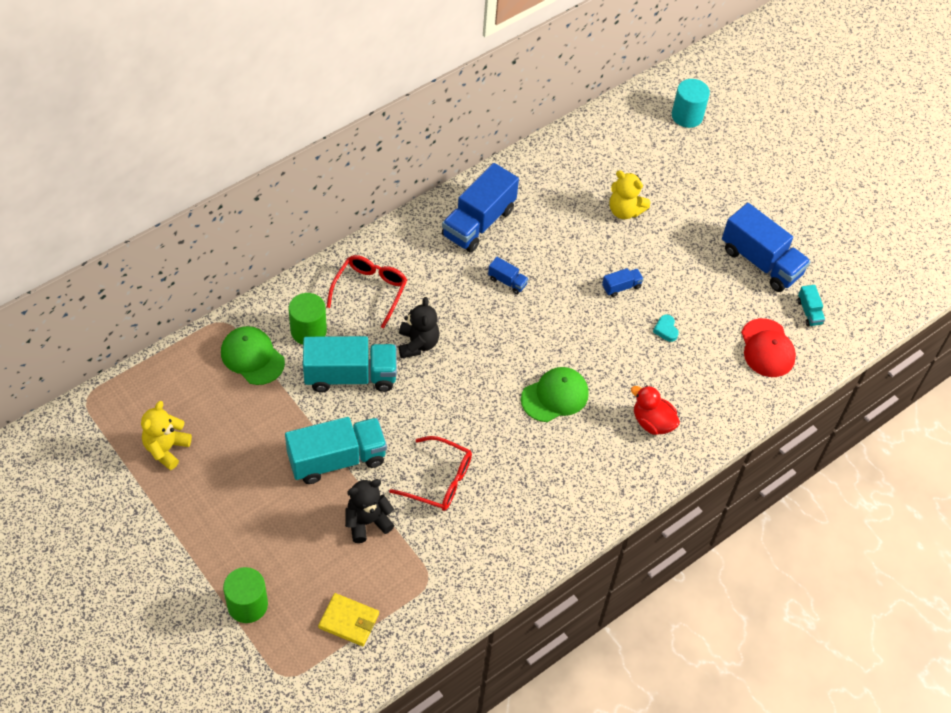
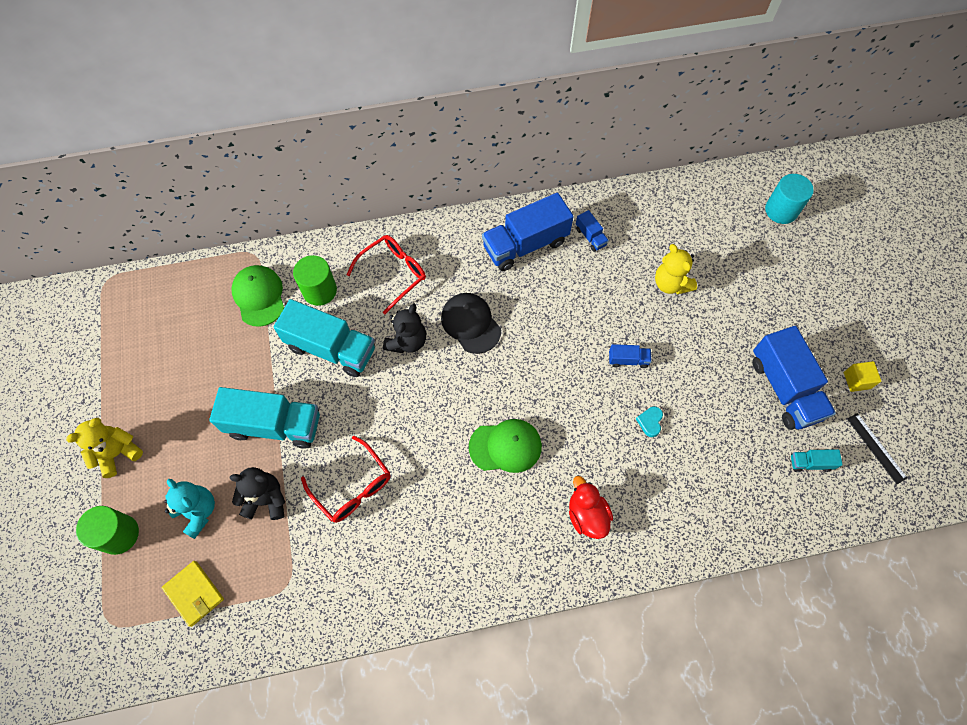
camera: 30 degrees right, 10 degrees up
yellow teddy bear [141,401,192,470] -> yellow teddy bear moved to [66,418,143,478]
blue truck [488,257,529,294] -> blue truck moved to [576,210,609,252]
red cap [741,318,796,377] -> none
turquoise truck [798,285,825,326] -> turquoise truck turned 75 degrees clockwise [791,450,843,472]
none -> turquoise teddy bear [164,479,215,539]
none -> black cap [441,293,501,354]
none -> yellow cube [844,361,881,392]
none -> black ruler [847,413,907,484]

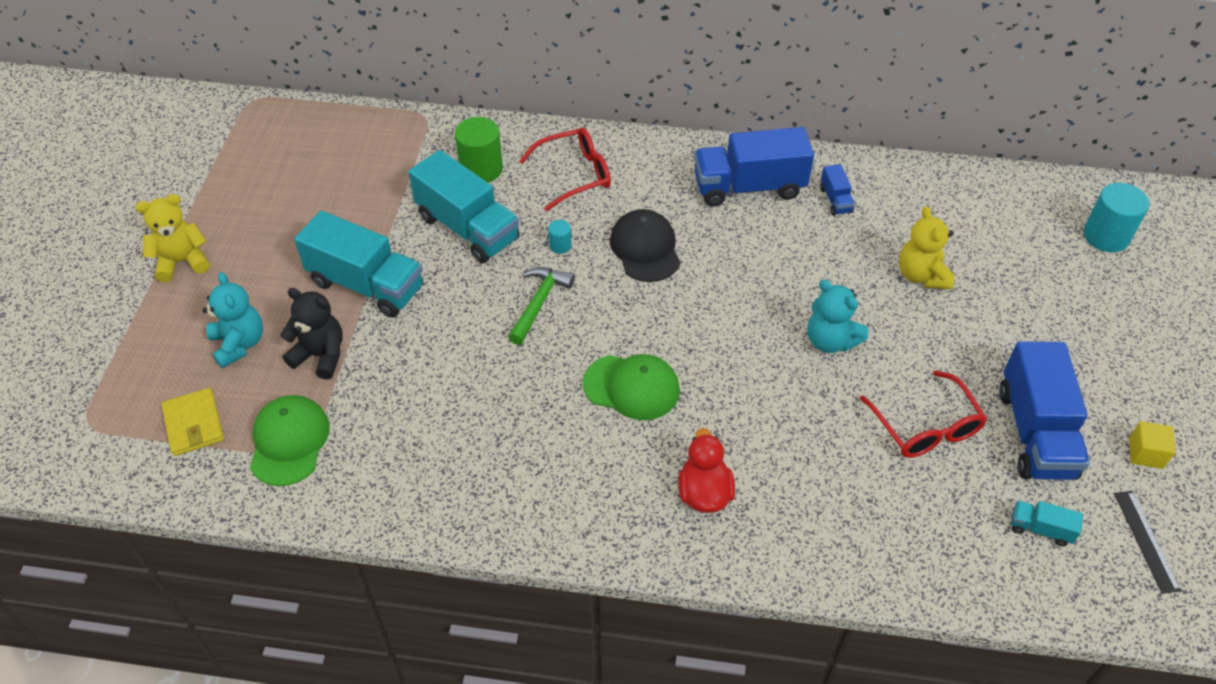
camera: 20 degrees right, 15 degrees down
green cylinder [76,506,139,555] -> none
green cap [231,265,284,327] -> green cap moved to [250,395,330,486]
red glasses [301,436,391,523] -> red glasses moved to [859,370,987,458]
black teddy bear [383,304,426,353] -> turquoise cylinder [548,220,572,254]
blue truck [609,344,652,368] -> turquoise teddy bear [807,279,869,353]
turquoise heart [636,407,663,437] -> none
none -> green hammer [508,267,575,345]

